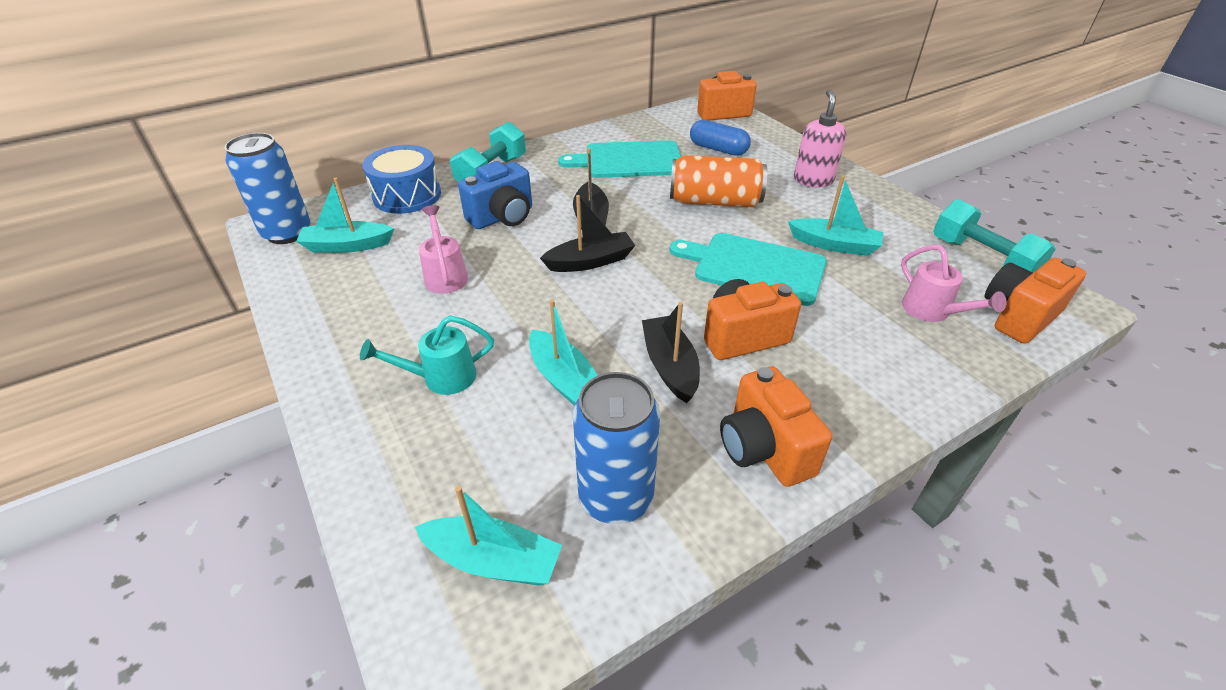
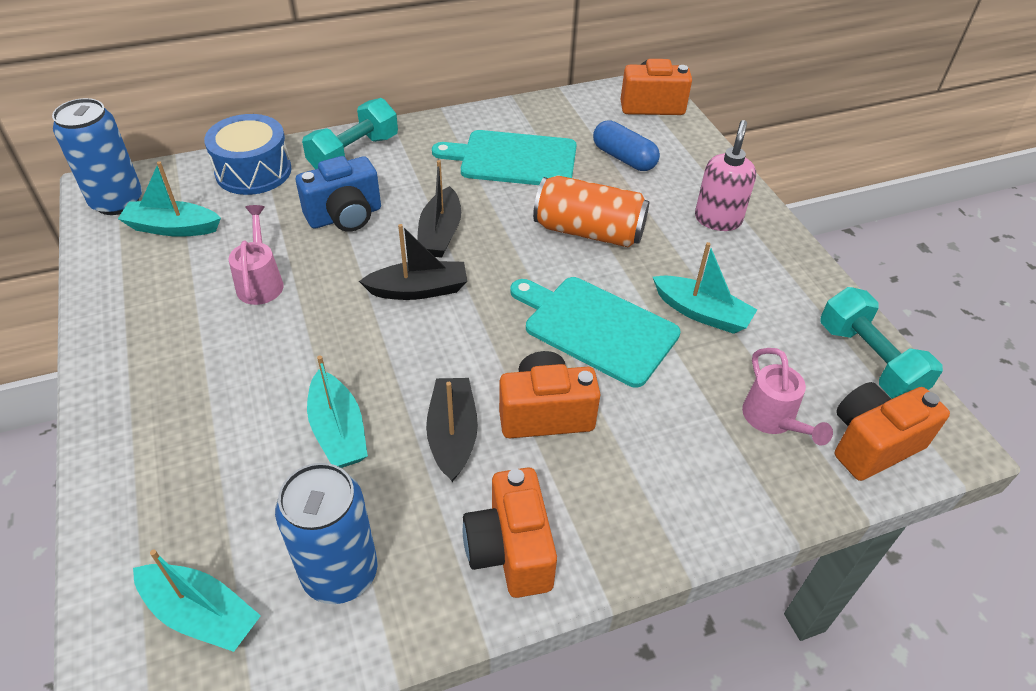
camera: 10 degrees right, 5 degrees up
turquoise watering can [360,315,494,395] -> none

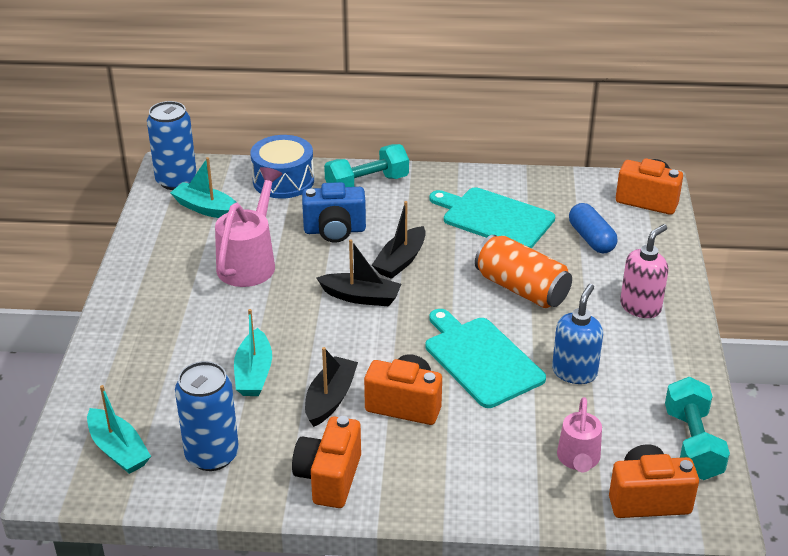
camera: 25 degrees right, 10 degrees down
pink watering can [229,205,284,305] -> pink watering can [215,167,282,287], size x1.60
turquoise boat [653,242,757,334] -> blue soap dispenser [552,284,603,384]

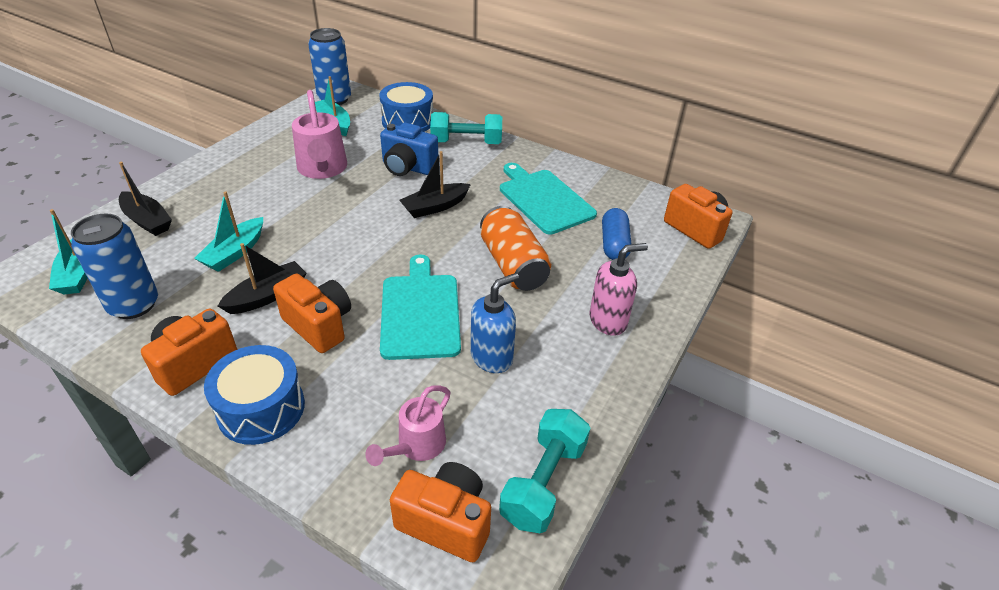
camera: 25 degrees right, 5 degrees up
pink watering can [215,167,282,287] -> pink watering can turned 120 degrees clockwise [292,90,347,179]
black boat [316,239,401,306] -> black boat moved to [119,162,172,236]
none -> blue drum [204,345,305,445]

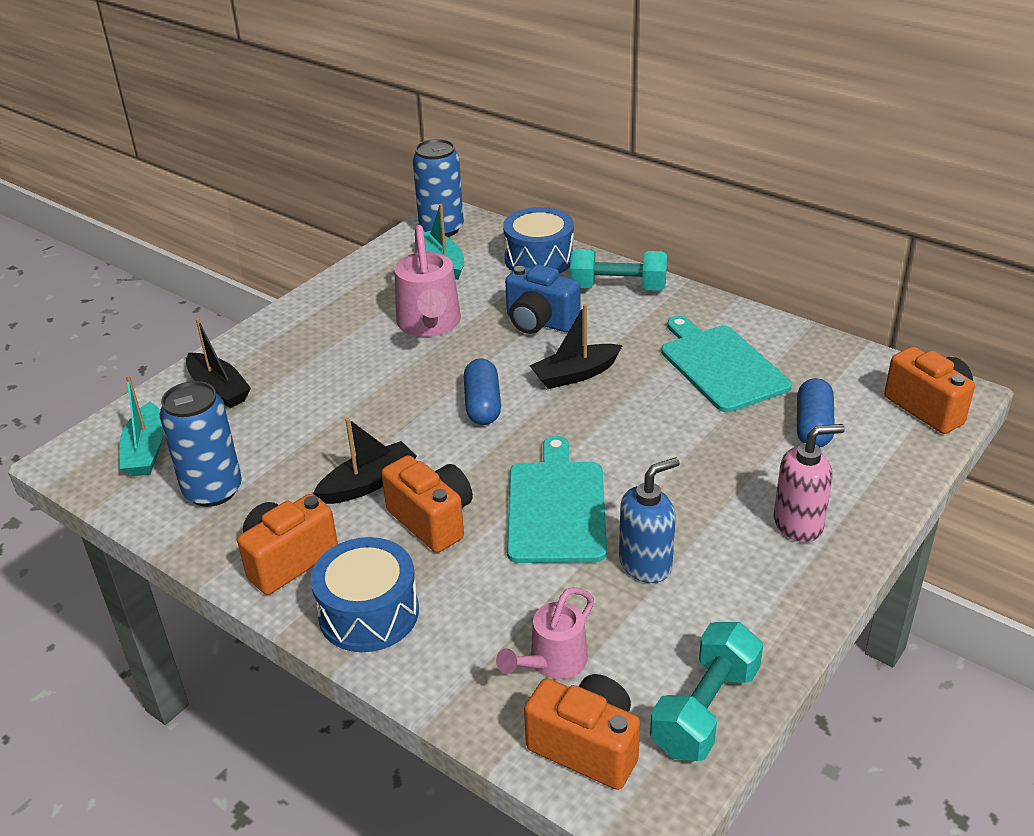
camera: 10 degrees right, 5 degrees down
turquoise boat [194,192,263,272] -> none
orange can [480,206,551,291] -> none
none -> blue capsule [464,358,501,425]

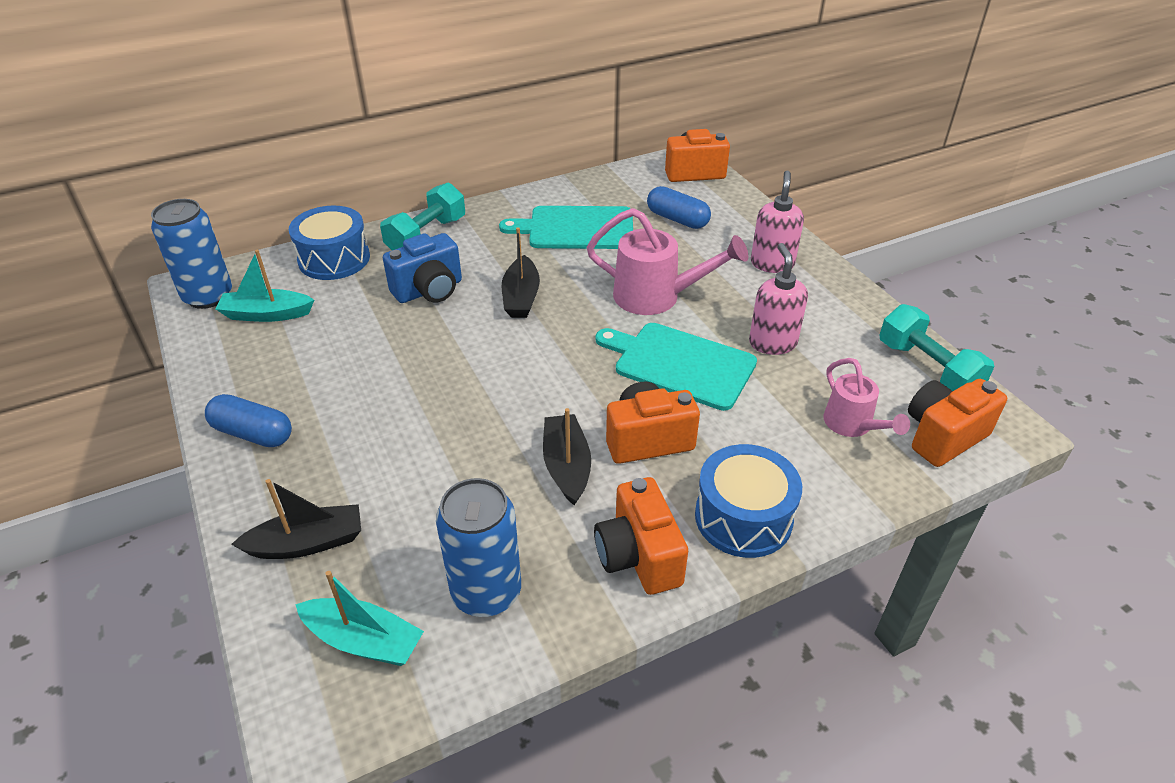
camera: 65 degrees left, 5 degrees up
pink watering can [394,225,461,337] -> pink watering can moved to [586,208,748,315]
blue capsule [464,358,501,425] -> blue capsule moved to [205,394,292,447]
blue soap dispenser [619,457,680,583] -> pink soap dispenser [749,243,808,355]

